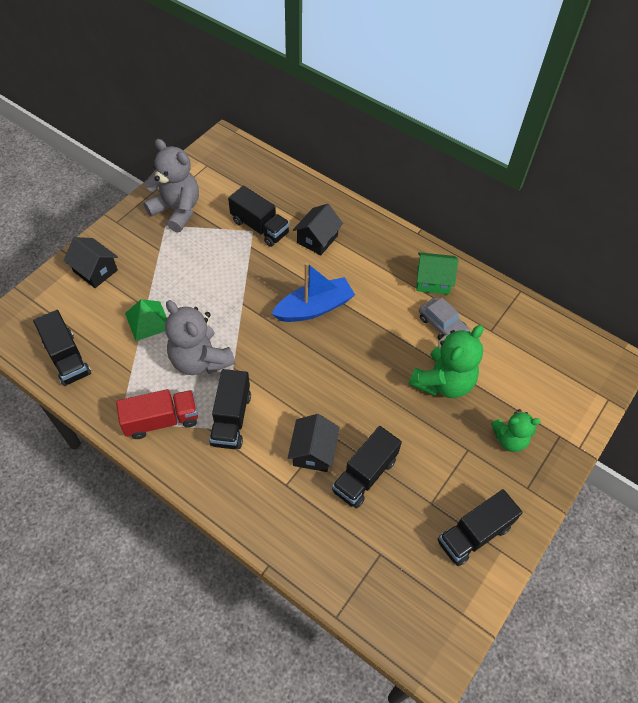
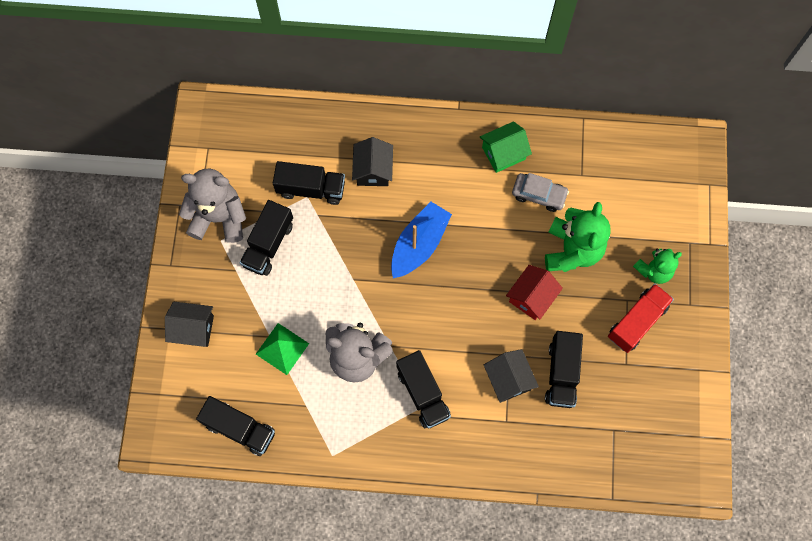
camera: 30 degrees left, 15 degrees up
red truck [116,389,198,439] -> red truck moved to [608,283,674,353]
black truck [438,489,523,566] -> black truck moved to [240,200,293,276]
none -> red house [506,265,563,320]

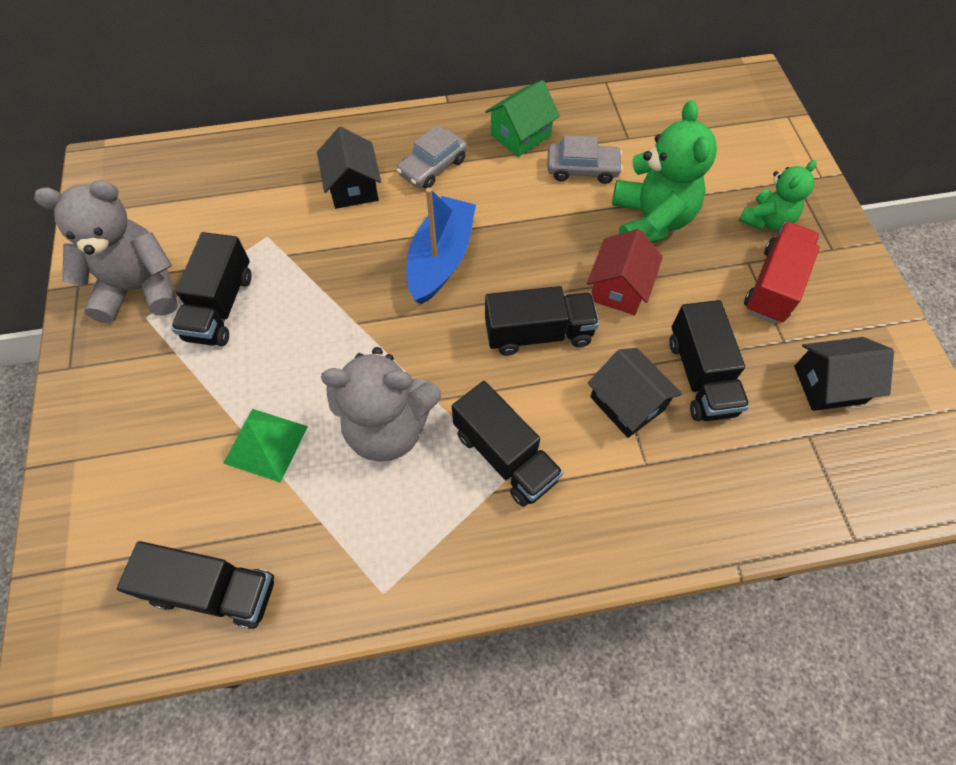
camera: 15 degrees left, 10 degrees down
black house [165,302,214,347] -> black house moved to [794,337,894,411]
black truck [273,161,345,205] -> black truck moved to [485,286,599,355]
none -> grey car [397,125,467,189]

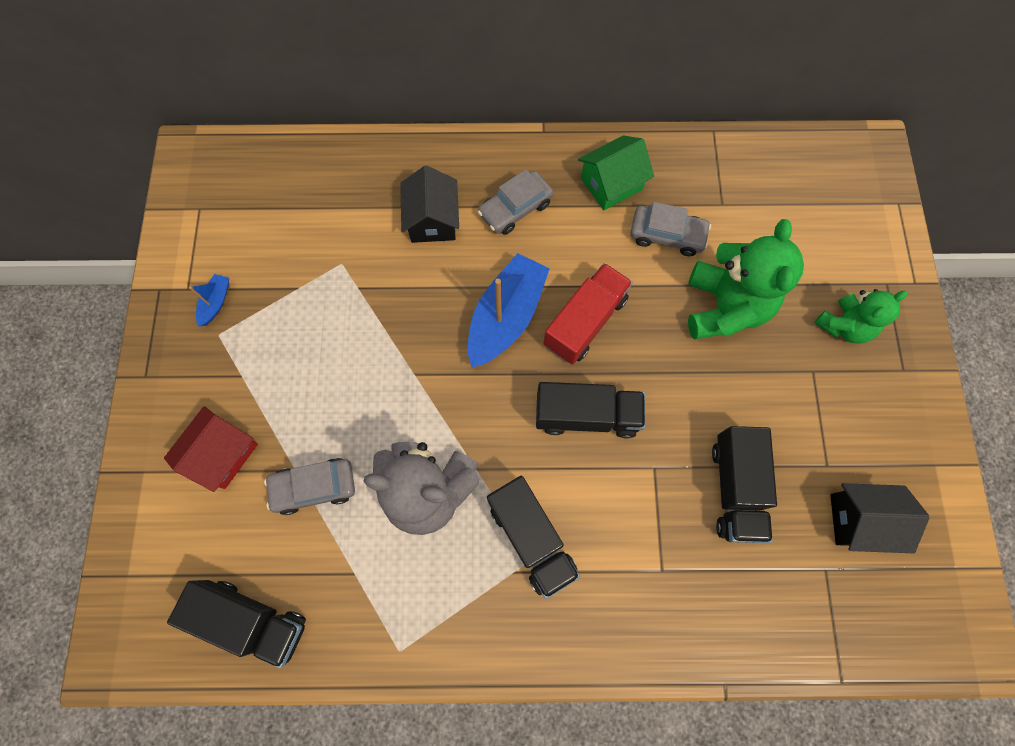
camera: 10 degrees right, 10 degrees up
grey teddy bear [34,181,178,323] -> blue boat [189,274,229,327]
black truck [171,232,252,346] -> none
green pyramid [223,409,308,483] -> grey car [264,458,355,515]
red house [587,229,663,315] -> red house moved to [164,406,258,492]
black house [588,348,682,438] -> none
red truck [744,222,820,323] -> red truck moved to [543,263,633,365]

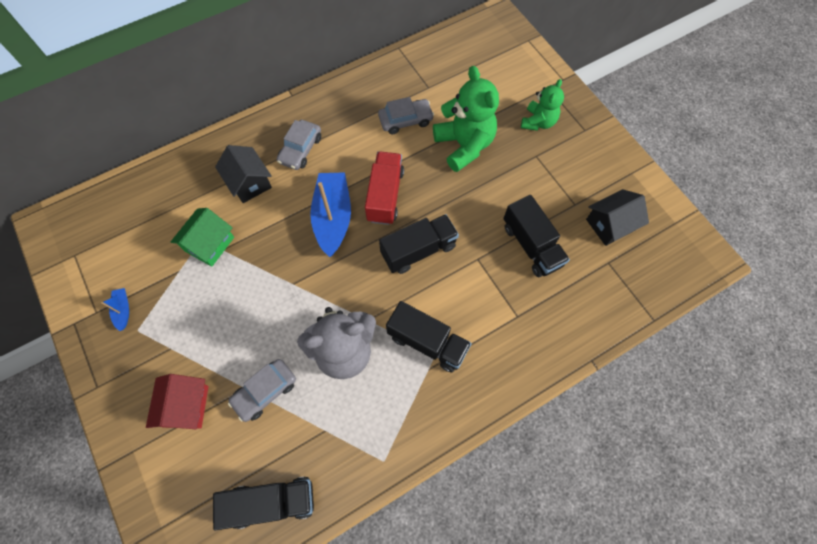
camera: 30 degrees left, 5 degrees down
green house [578,135,654,210] -> green house moved to [171,208,234,267]

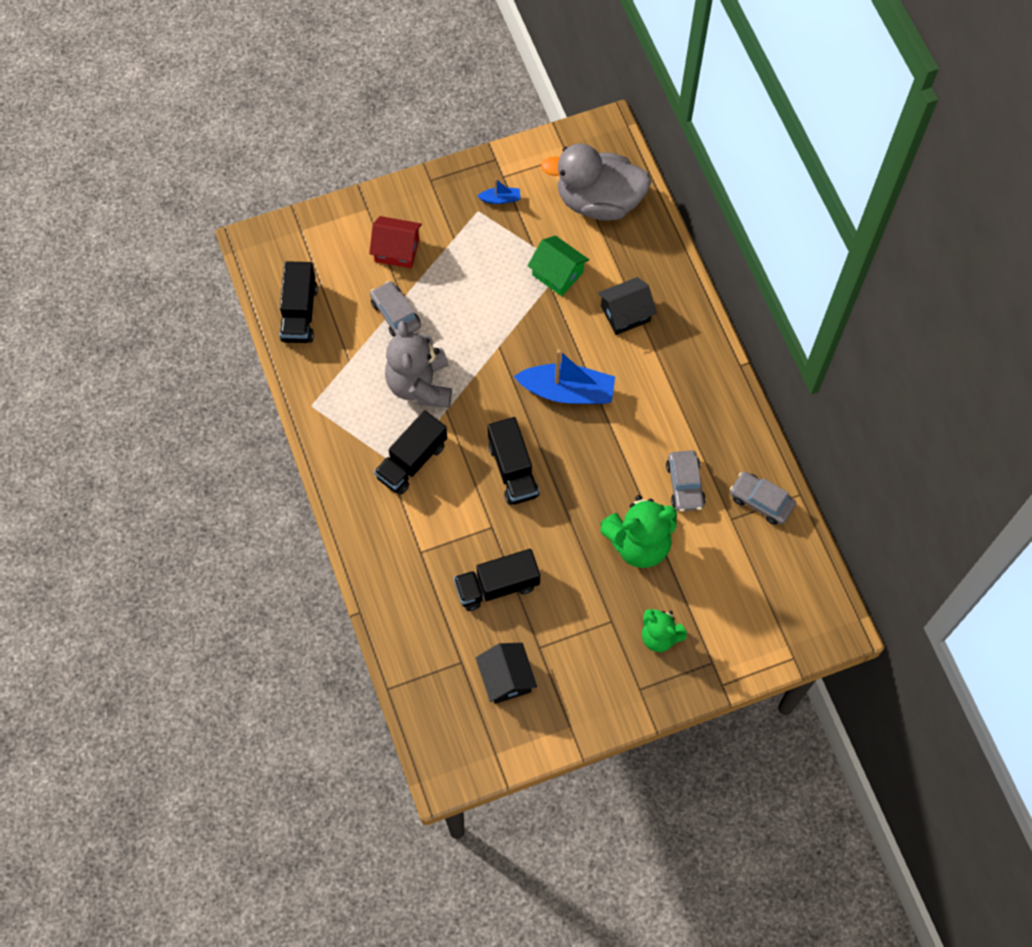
camera: 100 degrees right, 0 degrees up
grey car [277,120,321,170] -> grey car moved to [730,471,796,525]
red truck [365,151,404,225] -> none
none -> grey duck [541,144,651,221]

